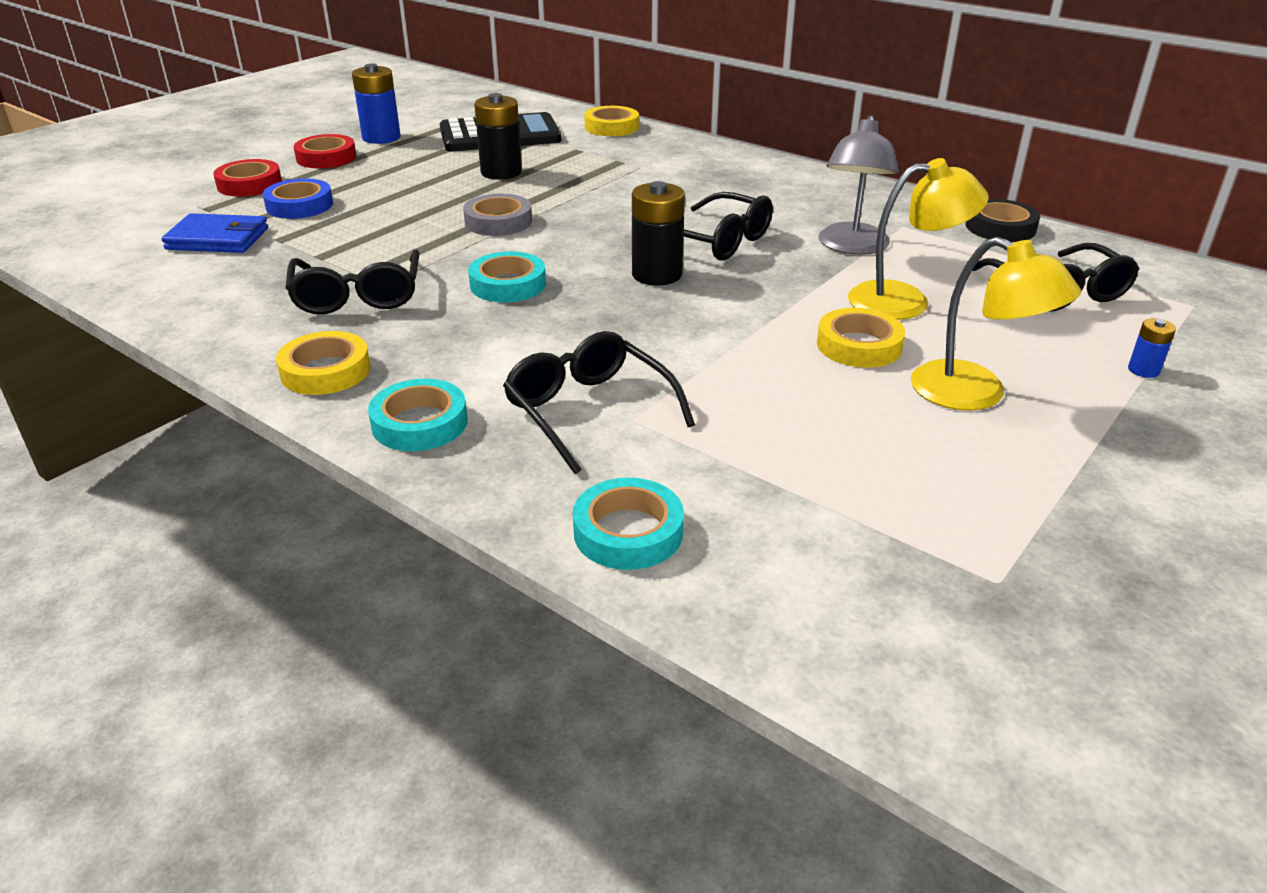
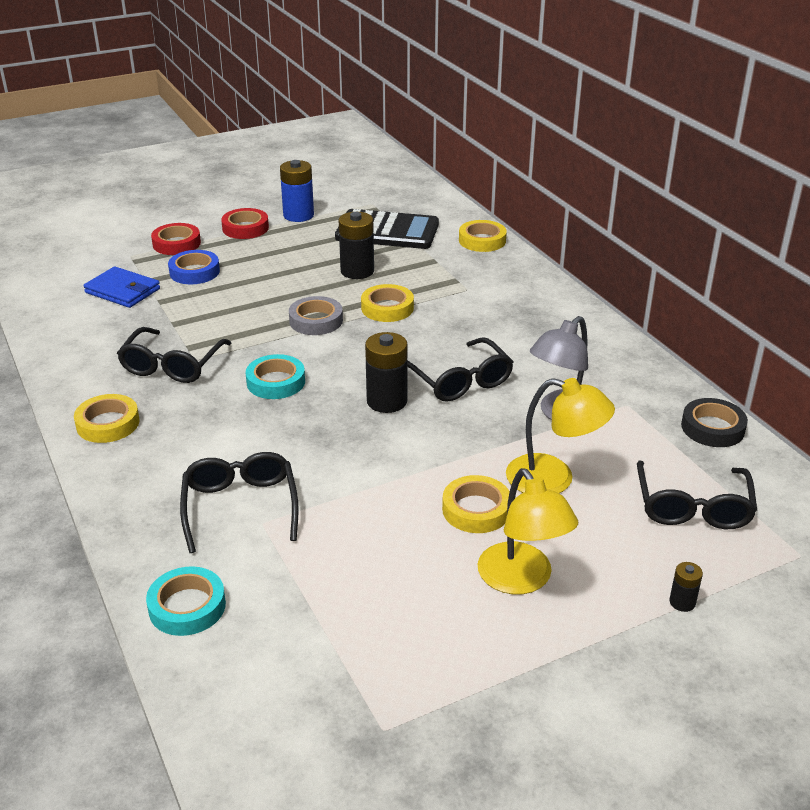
camera: 25 degrees right, 0 degrees up
turquoise tape [368,379,468,451] -> none
blue battery [1128,318,1176,378] -> black battery [669,562,703,612]
none -> yellow tape [361,284,414,322]

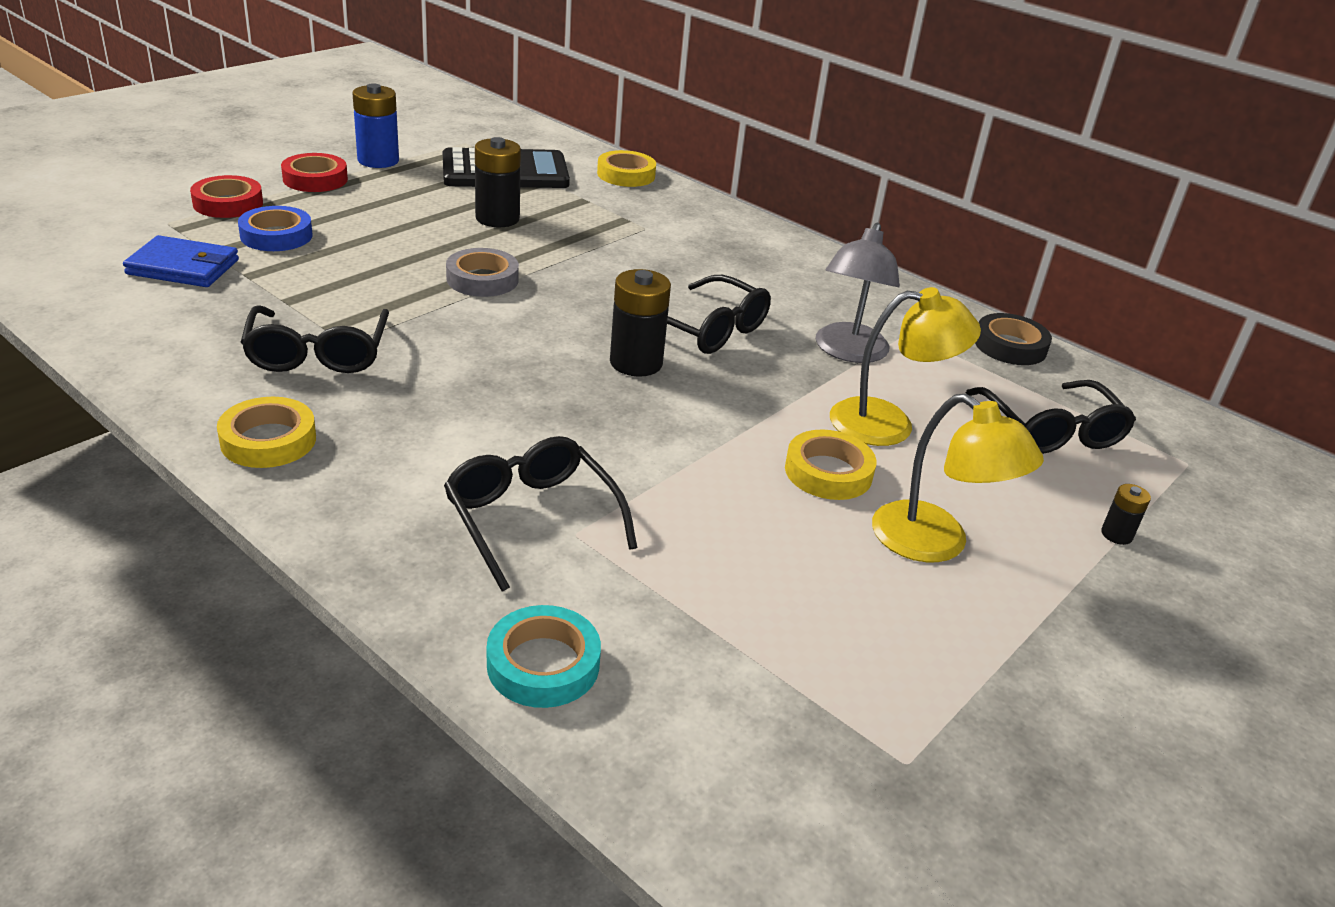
camera: 25 degrees left, 0 degrees up
turquoise tape [246,354,305,399] -> none
yellow tape [361,284,414,322] -> none

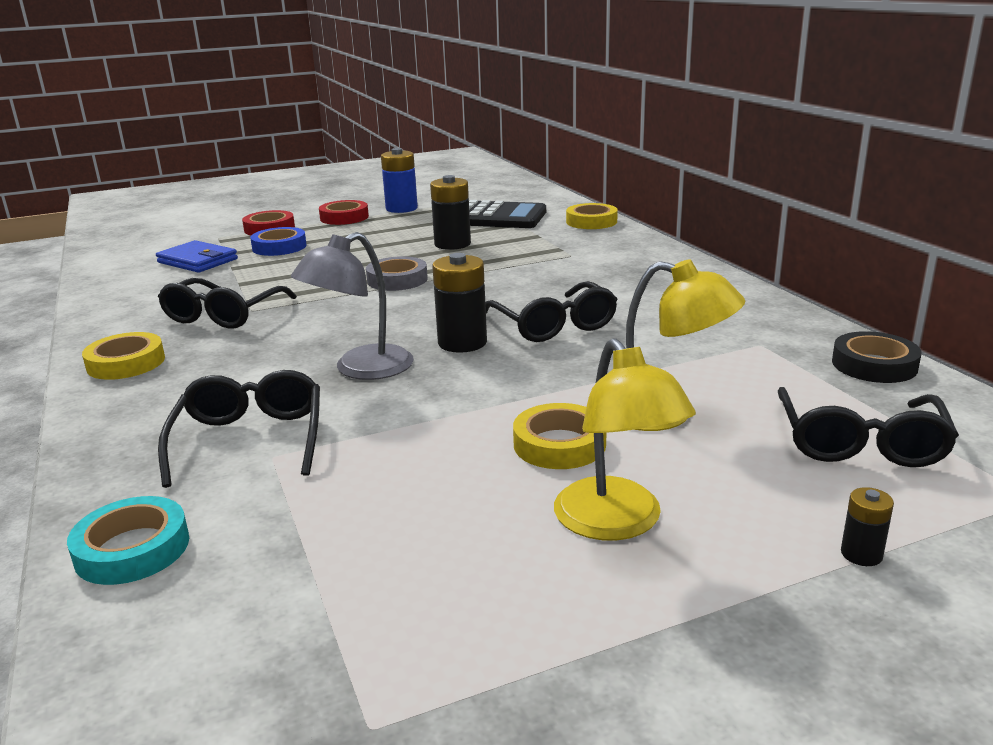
camera: 30 degrees right, 10 degrees down
grey lamp [815,223,900,363] -> grey lamp moved to [291,232,414,380]

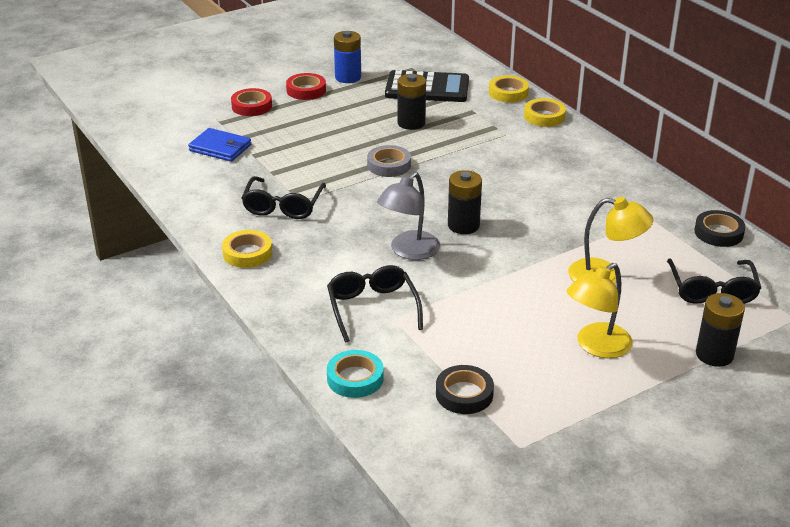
camera: 10 degrees left, 10 degrees up
blue tape [250,227,307,256] -> none
black glasses [485,281,617,342] -> none
yellow tape [513,403,606,469] -> yellow tape moved to [524,98,566,127]
yellow lamp [554,338,696,541] -> yellow lamp turned 75 degrees clockwise [567,263,633,358]
black battery [841,487,894,566] -> black battery [696,293,745,367], size x1.99
none -> black tape [436,365,494,414]

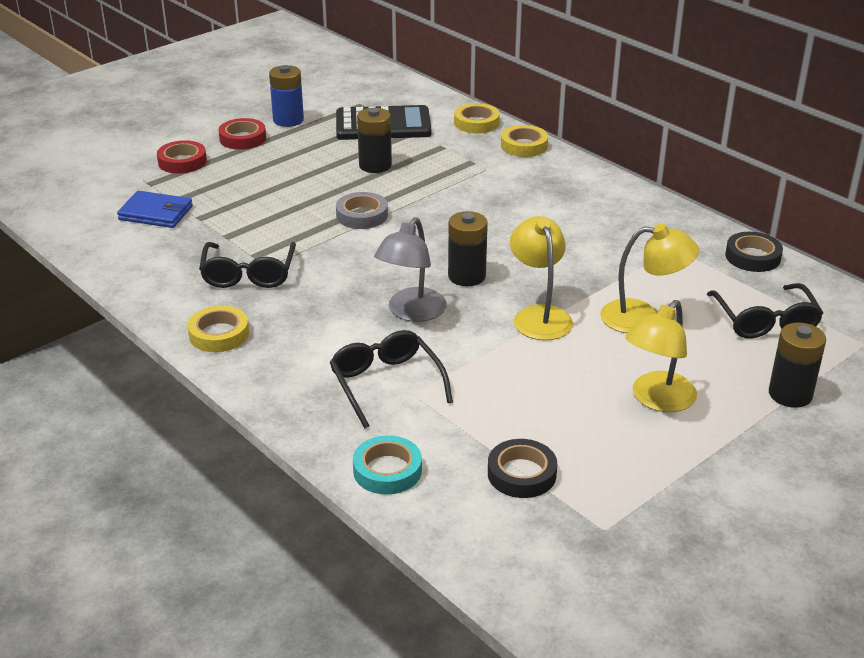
camera: 10 degrees left, 0 degrees up
none -> yellow lamp [510,216,573,340]

